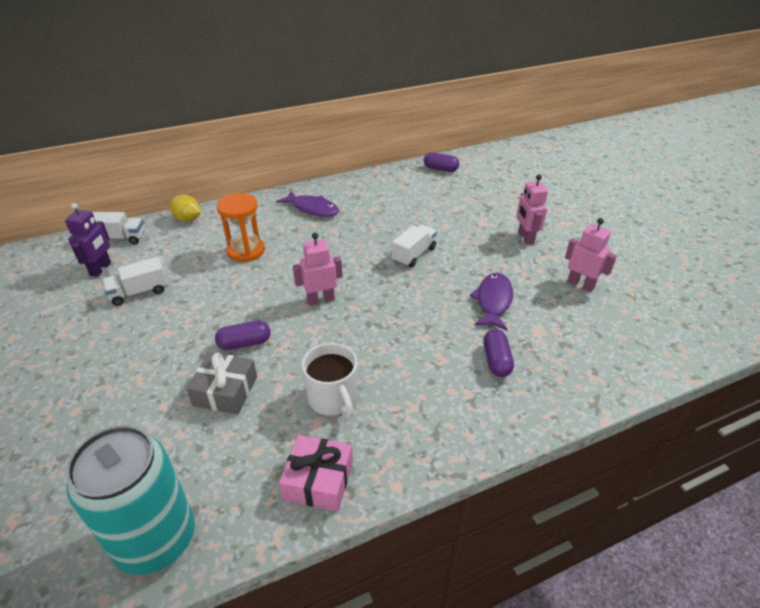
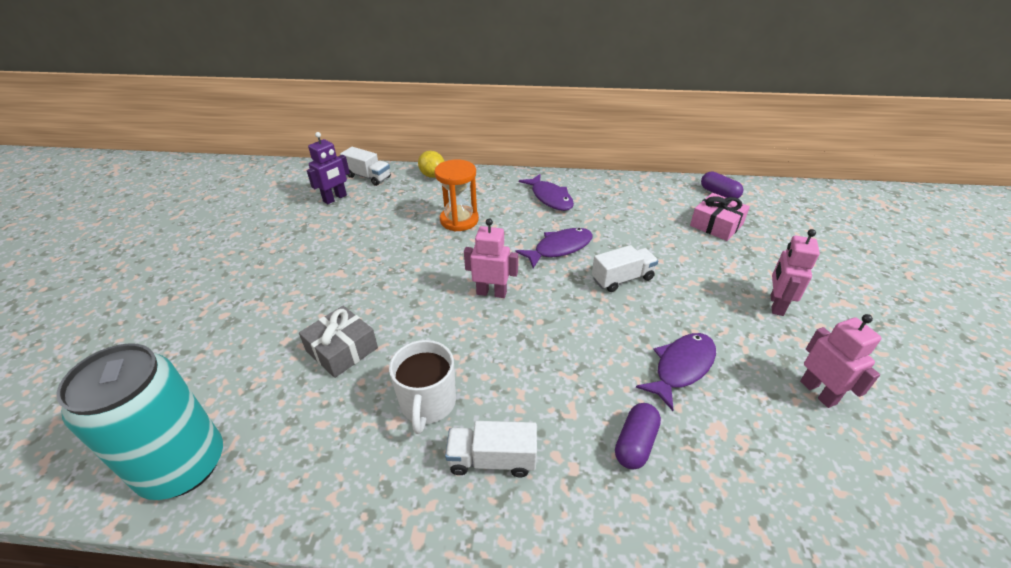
camera: 30 degrees right, 0 degrees up
white truck [102,257,168,306] -> white truck moved to [445,421,537,478]
purple capsule [215,321,271,350] -> none
pink gift [279,435,353,511] -> pink gift moved to [690,193,750,241]
none -> purple fish [516,228,593,268]

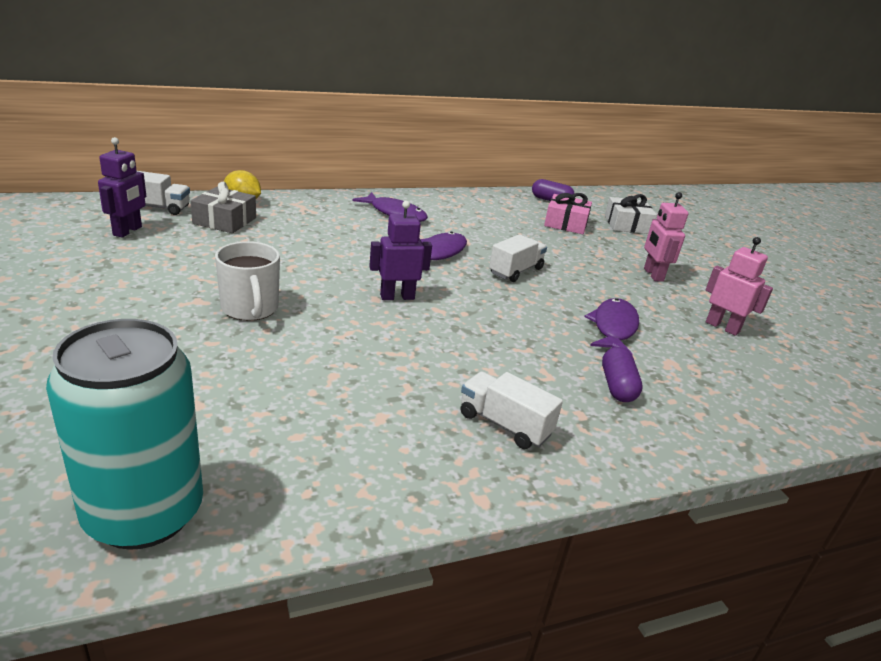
camera: 30 degrees left, 10 degrees down
grey gift [299,306,378,378] -> grey gift moved to [190,182,256,233]
white mug [389,340,456,434] -> white mug moved to [215,241,280,321]
orange hourglass [434,160,479,231] -> none
white truck [445,421,537,478] -> white truck turned 60 degrees clockwise [460,371,563,449]
pink robot [464,219,518,298] -> purple robot [369,201,432,300]
none -> white gift [605,194,657,234]

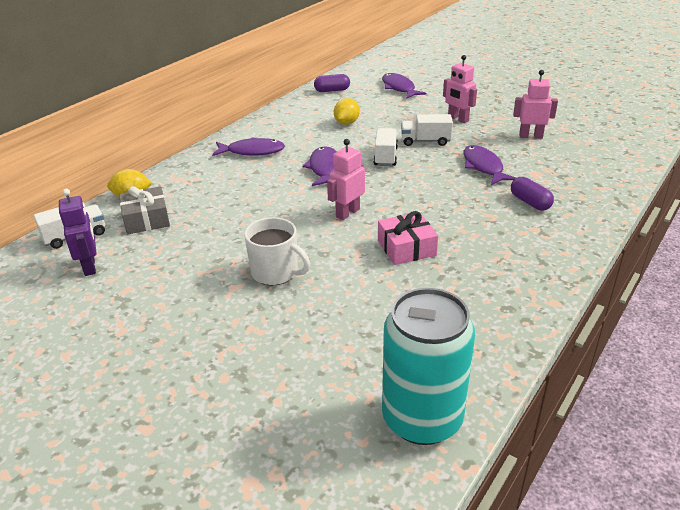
camera: 30 degrees left, 5 degrees up
purple robot [369,201,432,300] -> pink robot [327,139,365,220]
white truck [460,371,563,449] -> white truck moved to [401,114,453,146]
pink gift [544,193,592,234] -> pink gift moved to [378,211,438,265]
white gift [605,194,657,234] -> purple fish [382,73,426,99]
none -> yellow lemon [334,98,360,125]

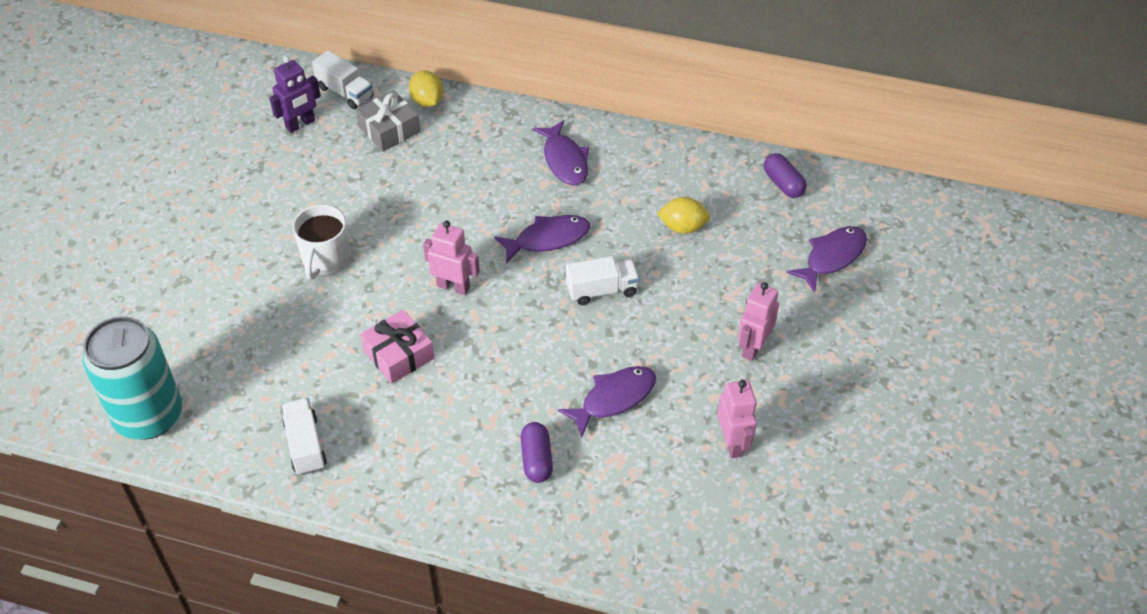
camera: 70 degrees right, 15 degrees up
white truck [401,114,453,146] -> white truck moved to [282,398,327,475]
purple capsule [511,177,554,210] -> purple capsule turned 45 degrees counterclockwise [520,422,553,483]

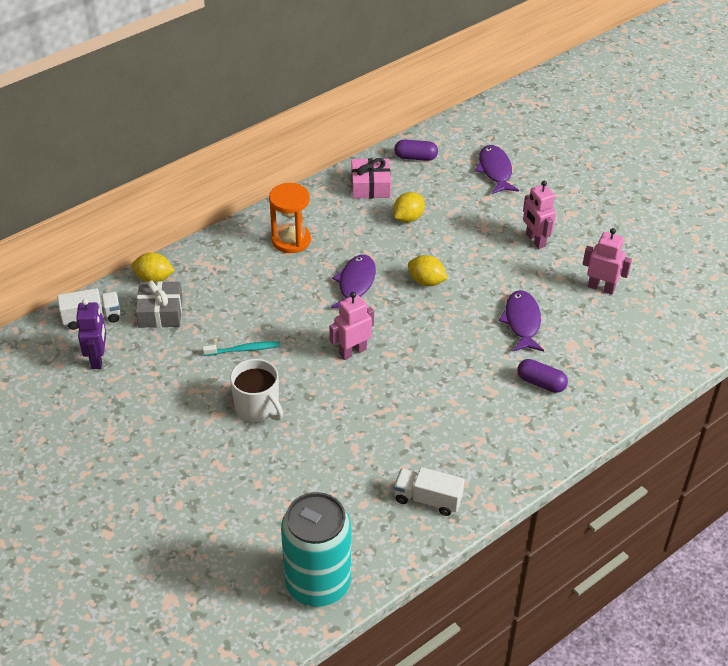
camera: 55 degrees left, 5 degrees down
pink gift [360,310,434,384] -> pink gift moved to [352,158,391,198]
purple fish [532,120,589,185] -> orange hourglass [269,183,311,253]
white truck [566,256,640,305] -> yellow lemon [408,255,448,286]
none -> turquoise toothbrush [203,341,280,356]

